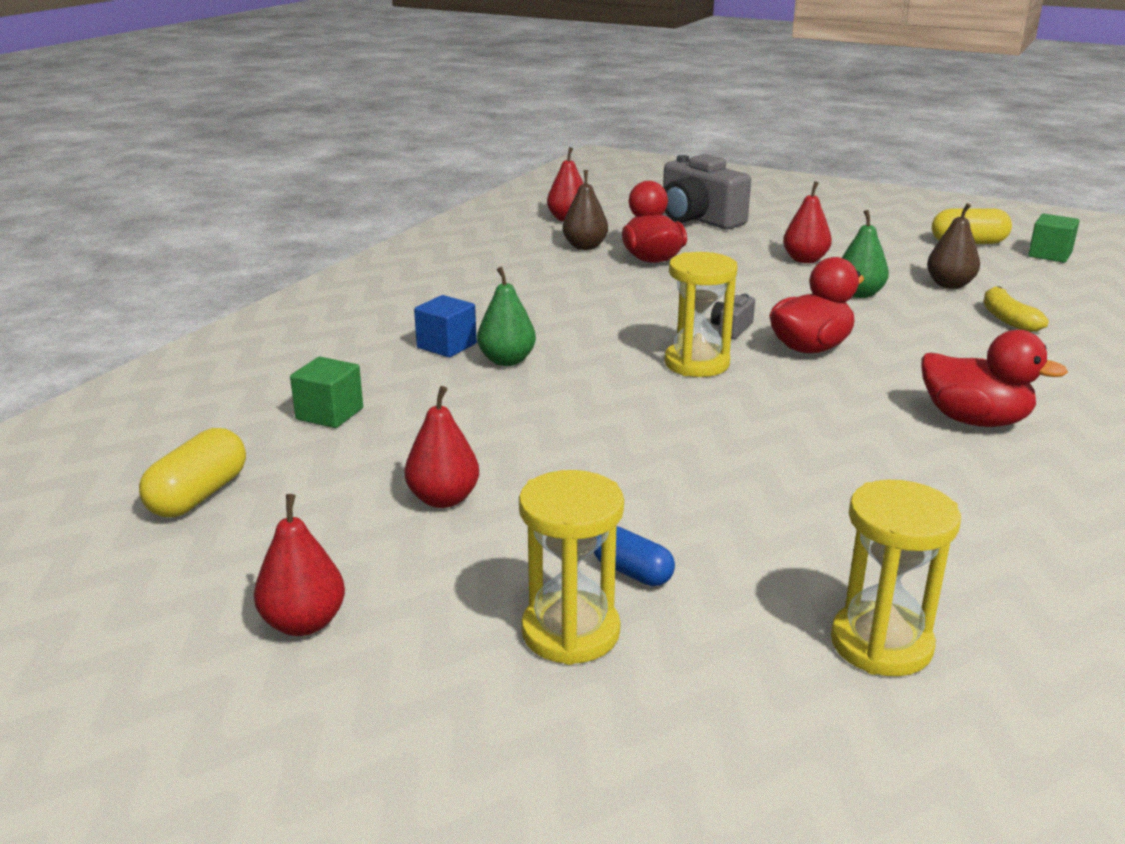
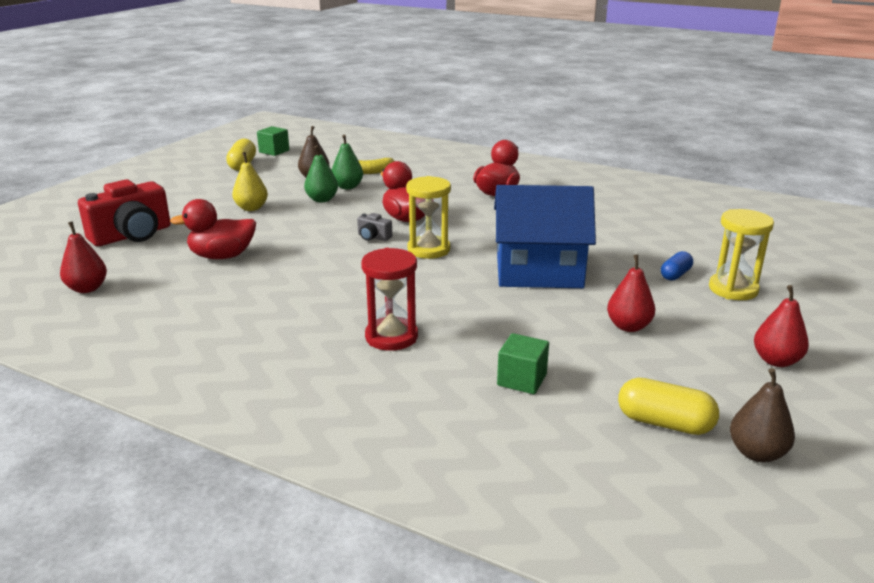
camera: 90 degrees left, 0 degrees up
blue cube [414,295,477,357] -> red hourglass [361,248,418,351]
green pear [477,267,536,366] -> green pear moved to [332,135,363,189]
brown pear [563,170,608,250] -> brown pear moved to [730,368,795,462]
grey camera [663,154,751,229] -> red camera [78,180,171,246]
red pear [783,181,832,263] -> yellow pear [232,152,268,211]
yellow hourglass [831,480,961,676] -> none
none -> blue house [494,185,596,288]

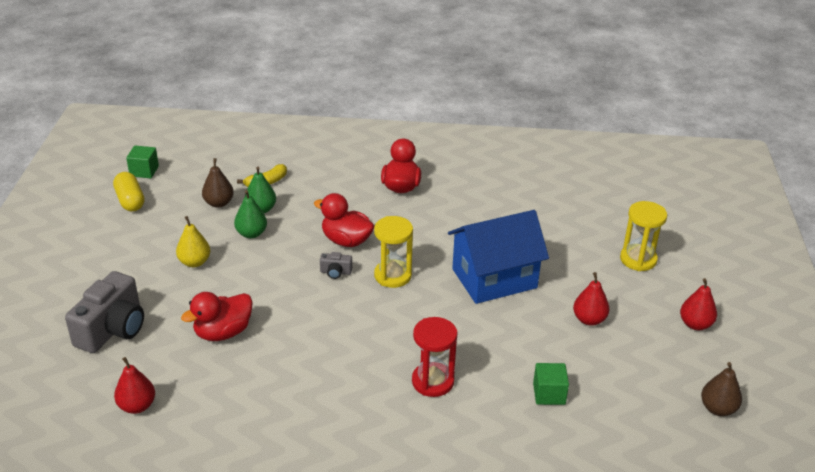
camera: 25 degrees left, 10 degrees up
red camera [78,180,171,246] -> grey camera [65,271,144,353]
yellow capsule [618,378,719,435] -> none
blue capsule [661,251,693,281] -> none

